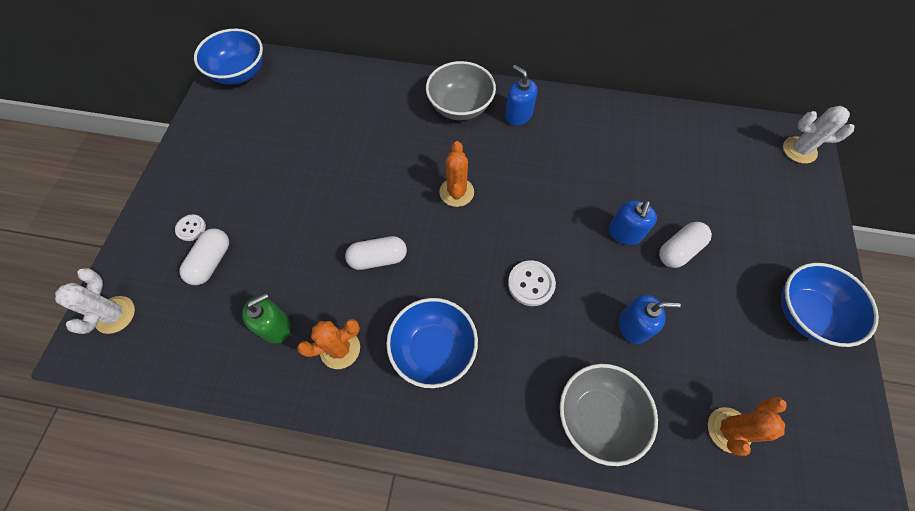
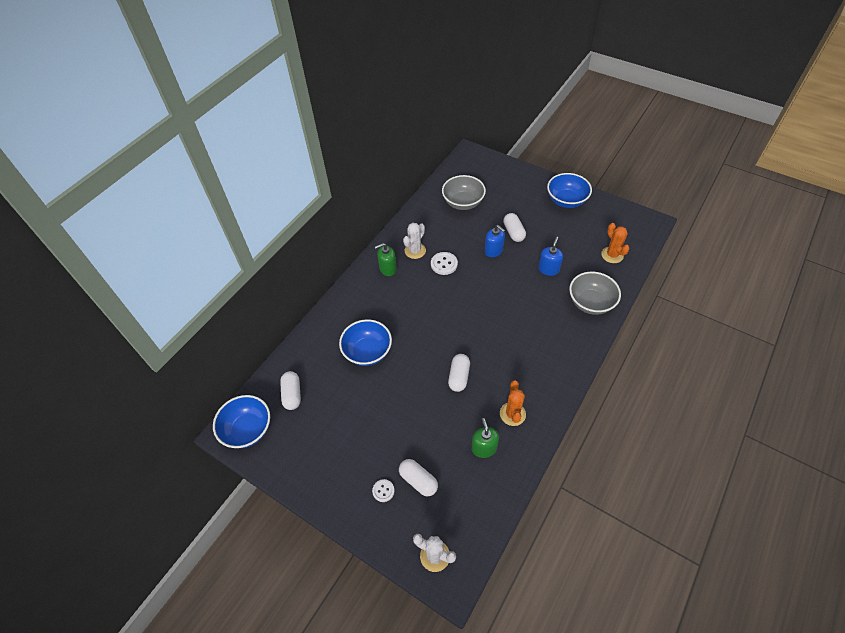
camera: 65 degrees left, 10 degrees down
blue bowl [386,298,478,388] -> blue bowl moved to [339,319,392,366]
grey bowl [426,61,496,120] -> grey bowl moved to [442,175,486,210]
orange cactus [439,141,474,207] -> none
blue soap dispenser [505,65,537,126] -> green soap dispenser [375,243,397,276]
white button [508,260,556,306] -> white button moved to [431,252,458,275]
white cactus [783,106,854,164] -> white cactus moved to [403,223,426,259]
none -> white capsule [280,371,301,410]

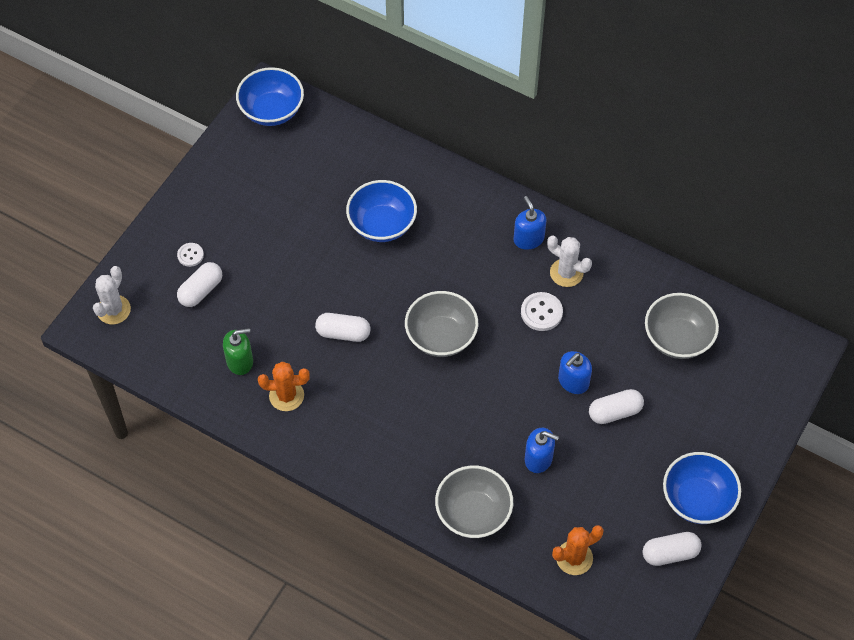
camera: 85 degrees right, 5 degrees up
white capsule [280,371,301,410] -> white capsule moved to [643,532,702,566]
green soap dispenser [375,243,397,276] -> blue soap dispenser [514,196,546,250]
none -> grey bowl [405,291,478,357]

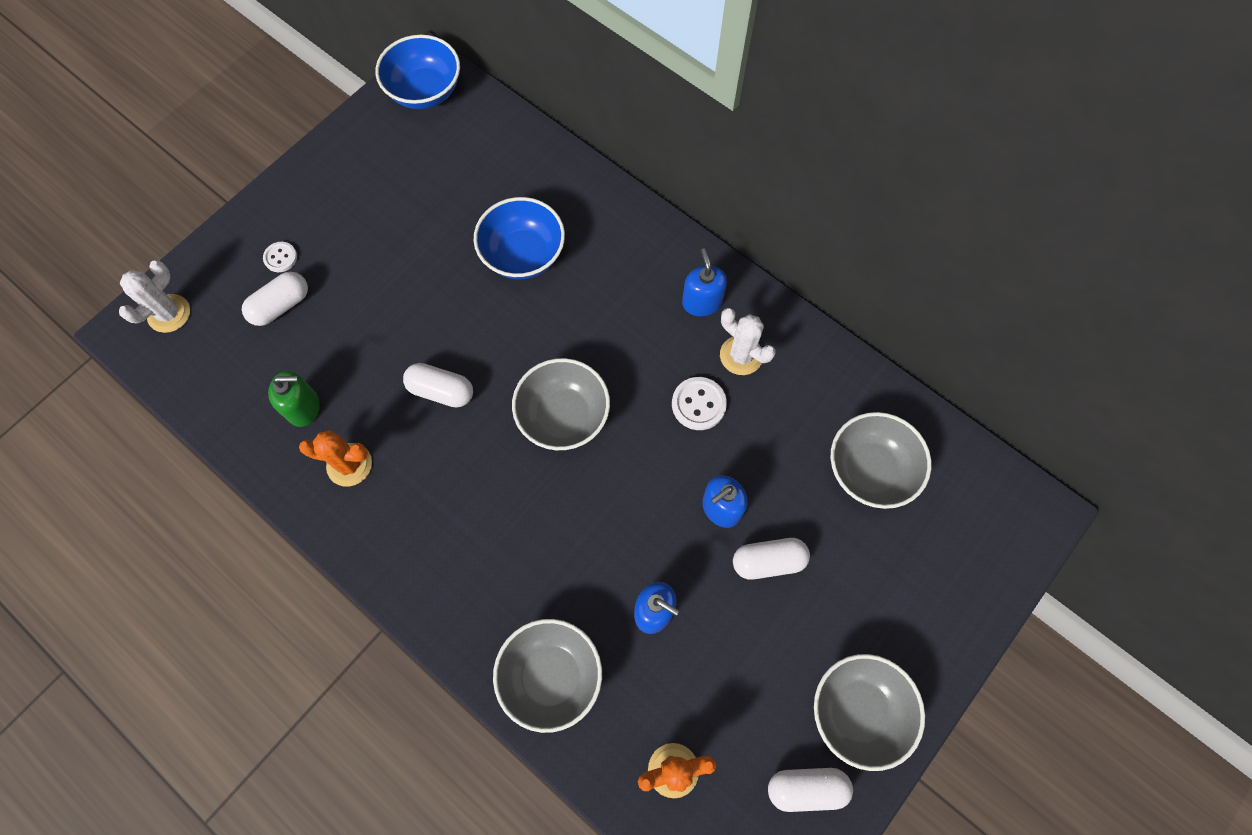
camera: 10 degrees right, 10 degrees up
blue bowl [663,452,741,524] -> grey bowl [814,654,925,771]

